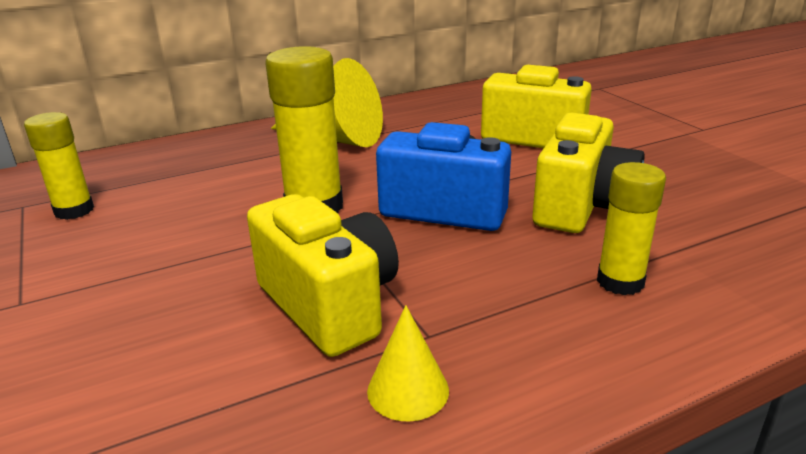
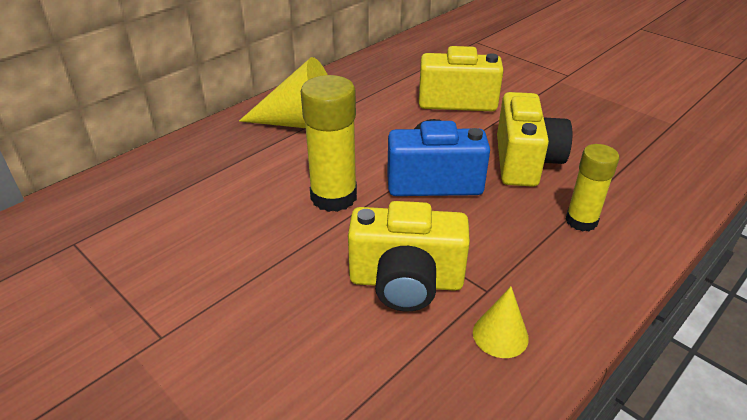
camera: 20 degrees left, 10 degrees up
yellow glue stick [24,112,94,220] -> none
yellow camera [247,194,399,357] -> yellow camera turned 150 degrees clockwise [348,201,470,311]

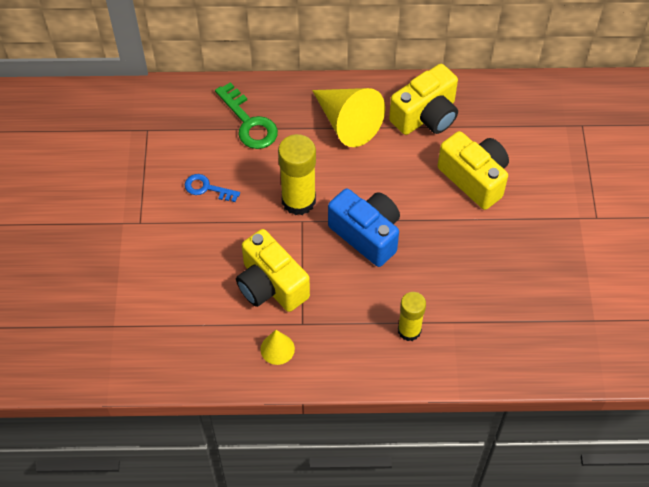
camera: 45 degrees right, 20 degrees up
yellow camera [497,92,572,187] -> yellow camera moved to [389,64,458,135]
none -> blue key [185,174,240,202]
none -> green key [215,82,278,149]

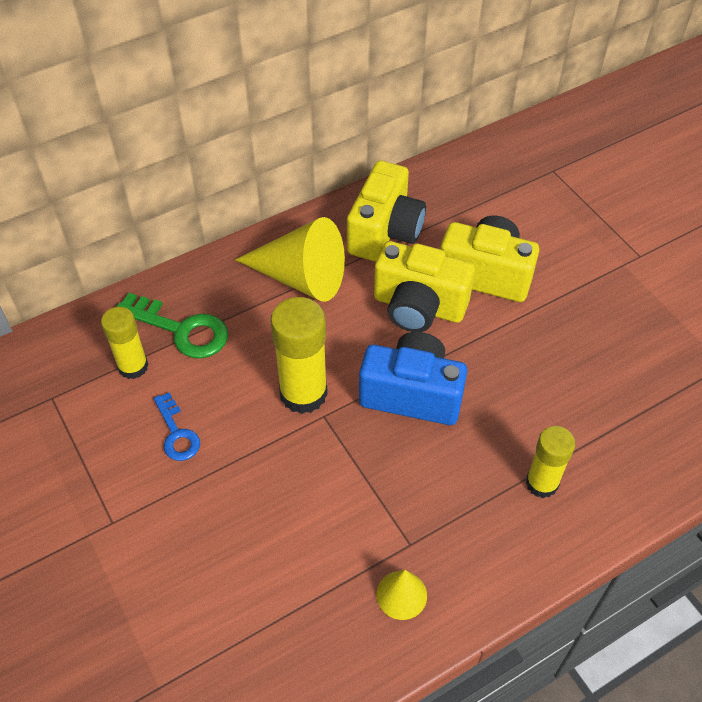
camera: 30 degrees left, 5 degrees down
blue key [185,174,240,202] -> blue key turned 105 degrees counterclockwise [154,392,200,461]
yellow camera [236,229,310,312] -> yellow camera moved to [374,241,475,332]
none -> yellow glue stick [101,307,149,379]

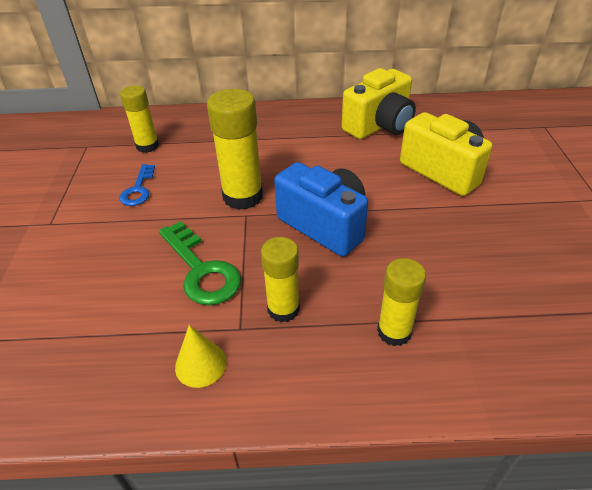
camera: 30 degrees right, 10 degrees down
green key [116,293,228,358] -> green key moved to [159,221,241,305]
yellow cone [235,217,345,302] -> none
yellow camera [374,241,475,332] -> none
none -> yellow glue stick [261,237,300,322]

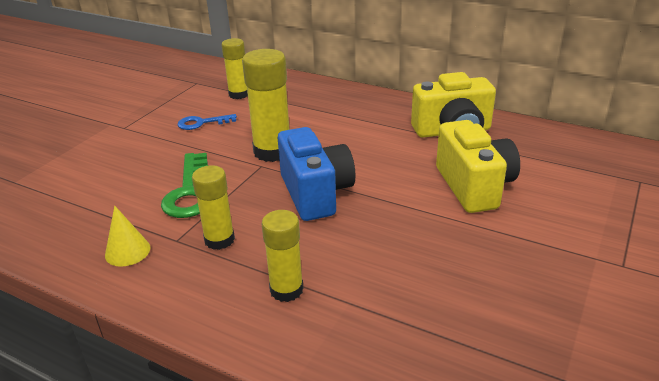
camera: 30 degrees right, 10 degrees down
blue key [119,164,155,206] -> blue key turned 45 degrees clockwise [178,114,237,130]

